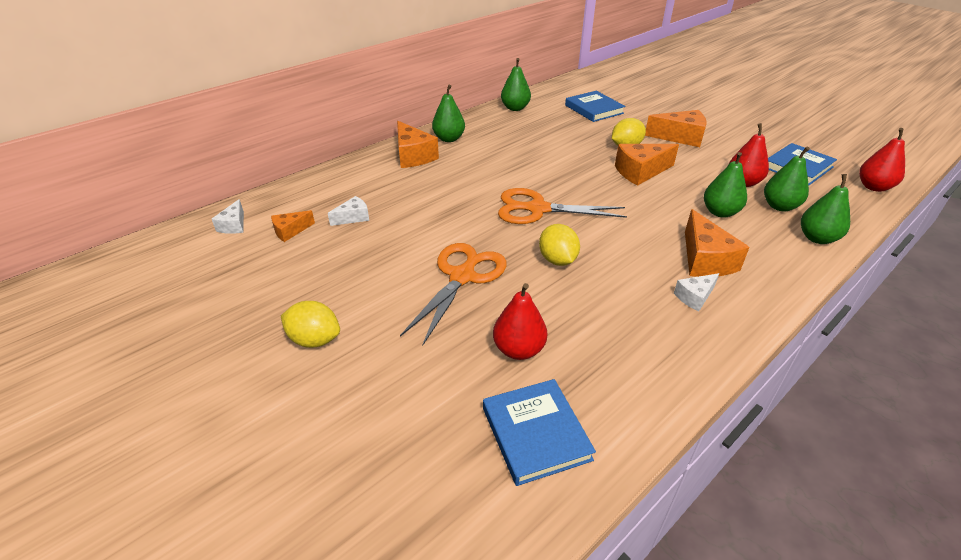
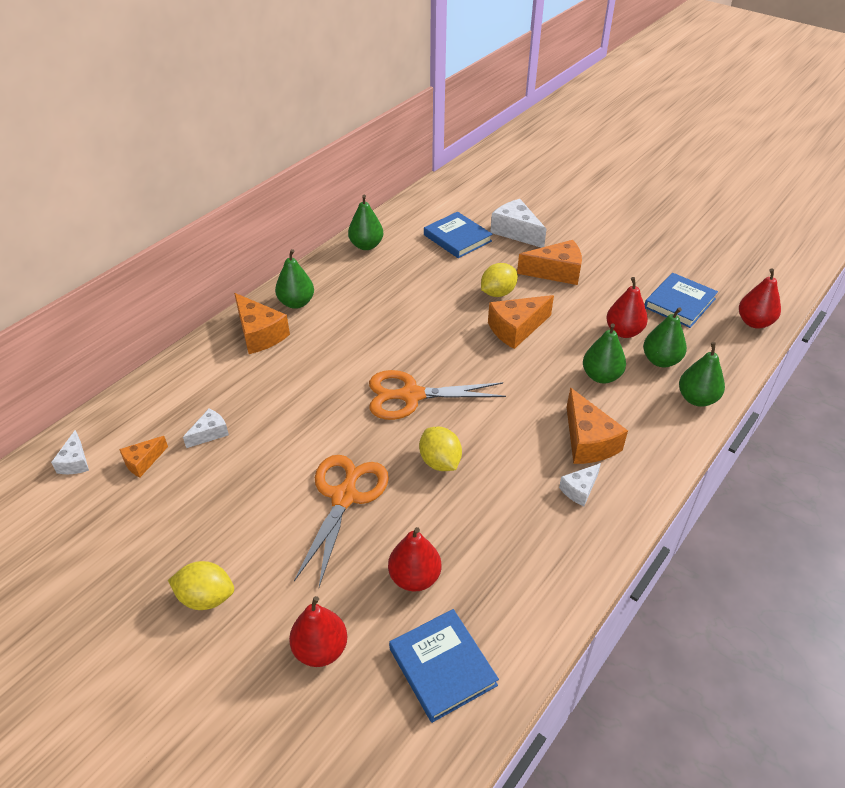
camera: 10 degrees left, 5 degrees up
none -> red pear [289,596,347,667]
none -> white cheese [491,199,547,248]

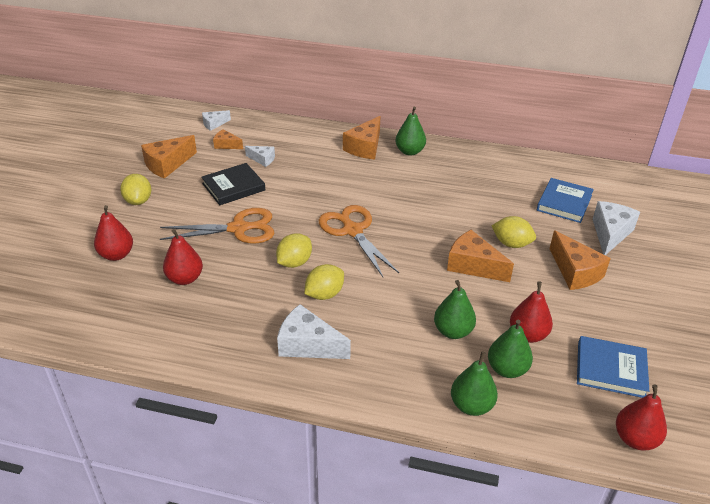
camera: 65 degrees right, 5 degrees down
green pear [348,195,383,250] -> none
blue book [389,609,499,723] -> none
white cheese [559,463,601,506] -> white cheese [277,304,351,359], size x1.77
orange cheese [567,388,628,464] -> orange cheese moved to [141,135,197,179]
none -> black book [201,163,265,205]
none -> yellow lemon [304,264,344,300]

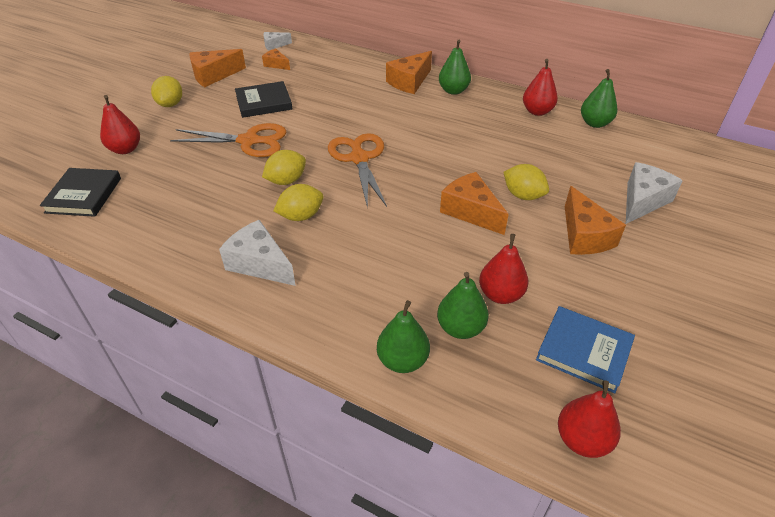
camera: 15 degrees right, 5 degrees up
red pear [163,229,203,285] -> red pear moved to [523,59,558,116]
white cheese [245,146,275,167] -> none
green pear [434,280,476,339] -> green pear moved to [581,69,617,128]
blue book [537,178,594,223] -> none
none -> black book [40,168,121,217]

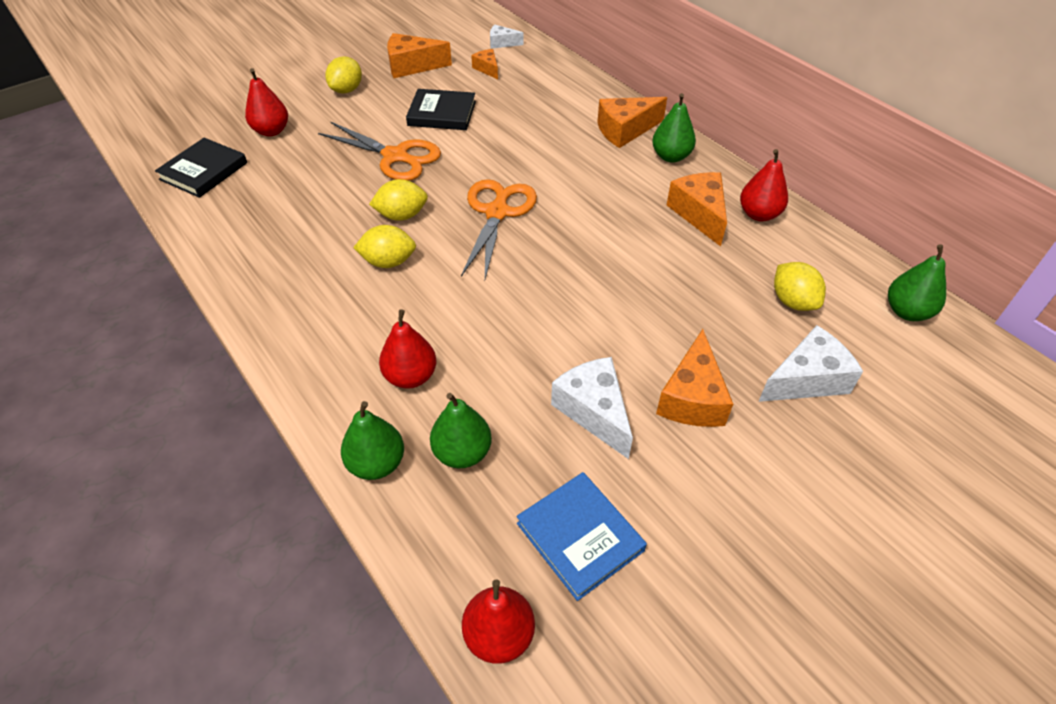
camera: 25 degrees right, 5 degrees up
white cheese [219,220,296,286] -> white cheese moved to [551,357,633,459]
orange cheese [440,172,509,235] -> orange cheese moved to [667,172,727,246]
red pear [479,234,528,304] -> red pear moved to [379,309,437,389]
yellow lemon [503,164,549,200] -> yellow lemon moved to [774,262,826,311]
green pear [581,69,617,128] -> green pear moved to [888,244,946,321]

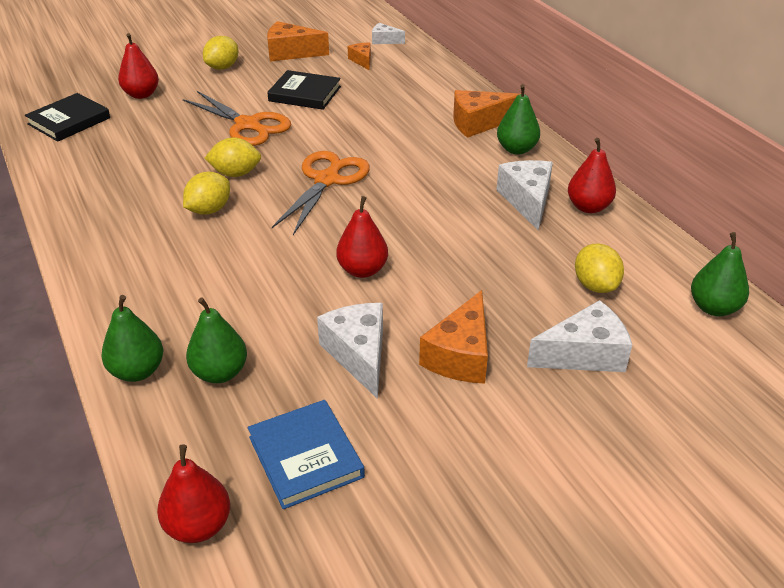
camera: 10 degrees right, 10 degrees down
yellow lemon [353,225,416,268] -> yellow lemon turned 60 degrees counterclockwise [183,172,230,215]
red pear [379,309,437,389] -> red pear moved to [336,196,388,278]
orange cheese [667,172,727,246] -> white cheese [497,160,553,231]

